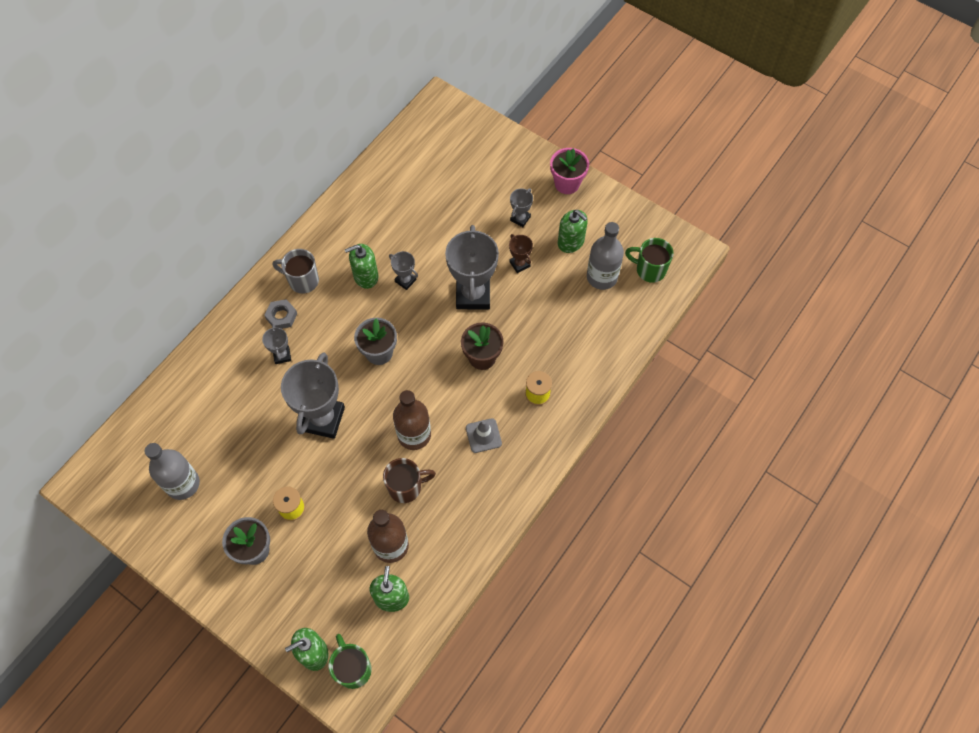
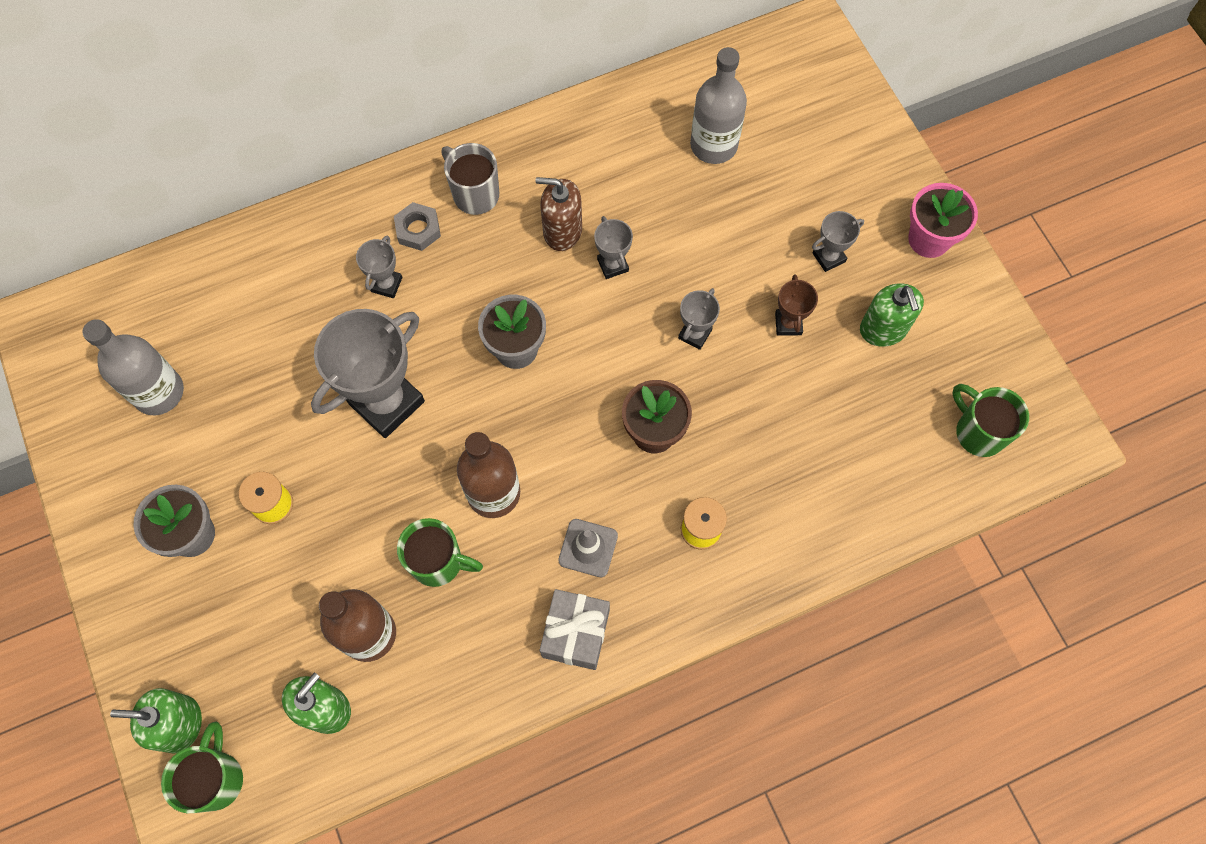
camera: 30 degrees right, 5 degrees up
green soap dispenser [345,244,378,289] -> brown soap dispenser [536,177,582,251]
brown mug [383,458,436,503] -> green mug [397,518,483,587]
grey trophy [445,225,499,309] -> grey trophy [678,288,720,350], size x0.47
grey bottle [587,222,624,290] -> grey bottle moved to [690,47,747,164]
none -> grey gift [540,589,610,670]

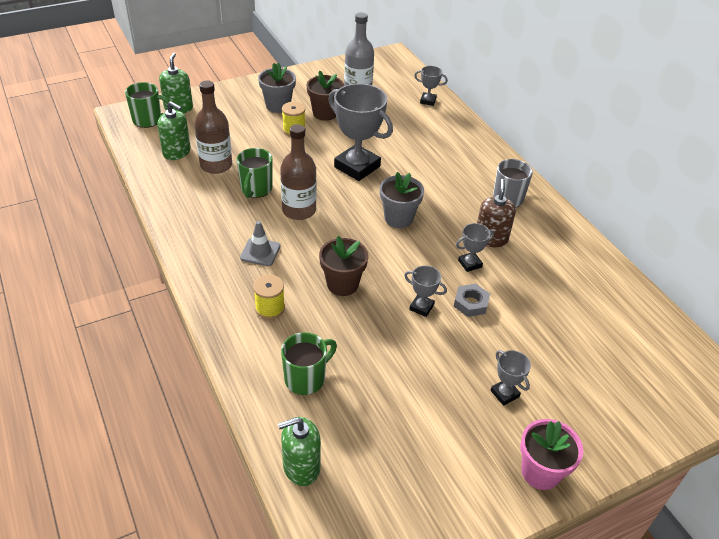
camera: 85 degrees right, 25 degrees down
grey trophy [356,235,402,298] -> grey trophy moved to [414,66,448,106]
grey nut [394,202,441,251] -> grey nut moved to [454,284,490,317]
grey gift [540,589,610,670] -> none
grey bottle [690,47,747,164] -> none
brown trophy [775,274,818,336] -> none
green soap dispenser [860,284,924,347] -> green soap dispenser moved to [278,417,321,486]
green mug [952,384,1029,457] -> green mug moved to [281,332,337,395]
none -> brown flower pot [307,71,344,121]

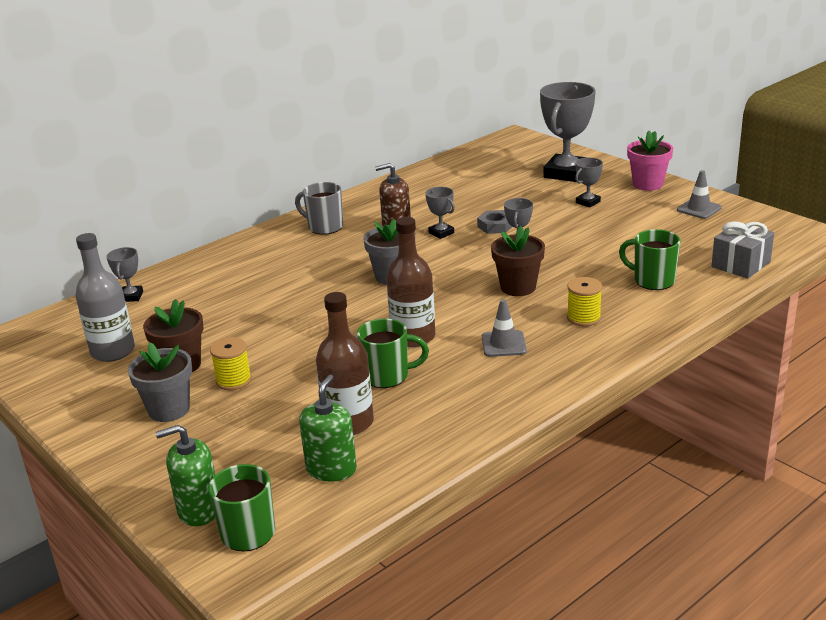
camera: 100 degrees left, 15 degrees down
green soap dispenser [278,417,321,486] -> grey gift [712,221,774,279]
grey trophy [328,83,393,181] -> grey trophy moved to [540,82,596,182]
none -> grey traffic cone [677,170,722,219]

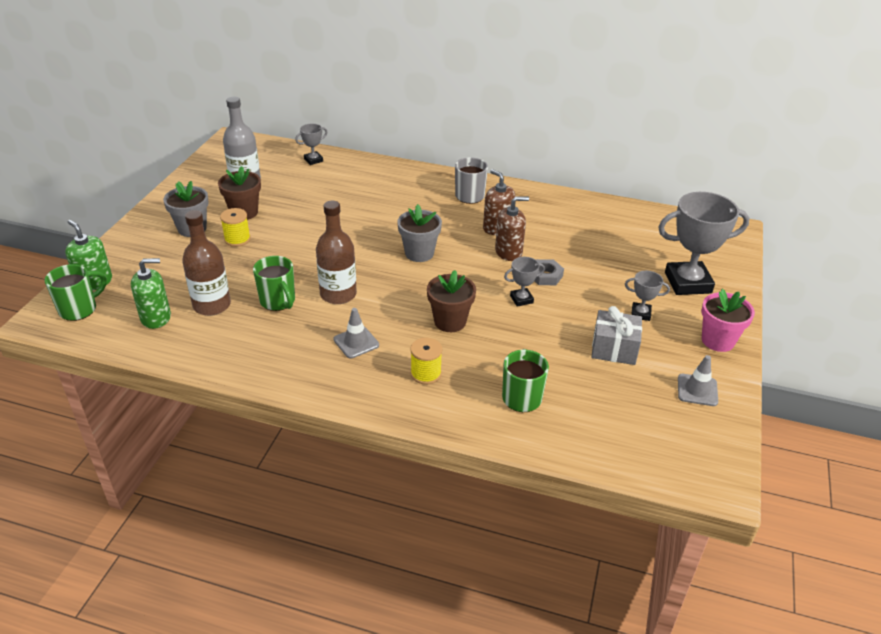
camera: 55 degrees right, 10 degrees up
grey trophy [425,187,455,239] -> brown soap dispenser [495,196,529,261]
grey gift [712,221,774,279] -> grey gift moved to [592,306,642,365]

